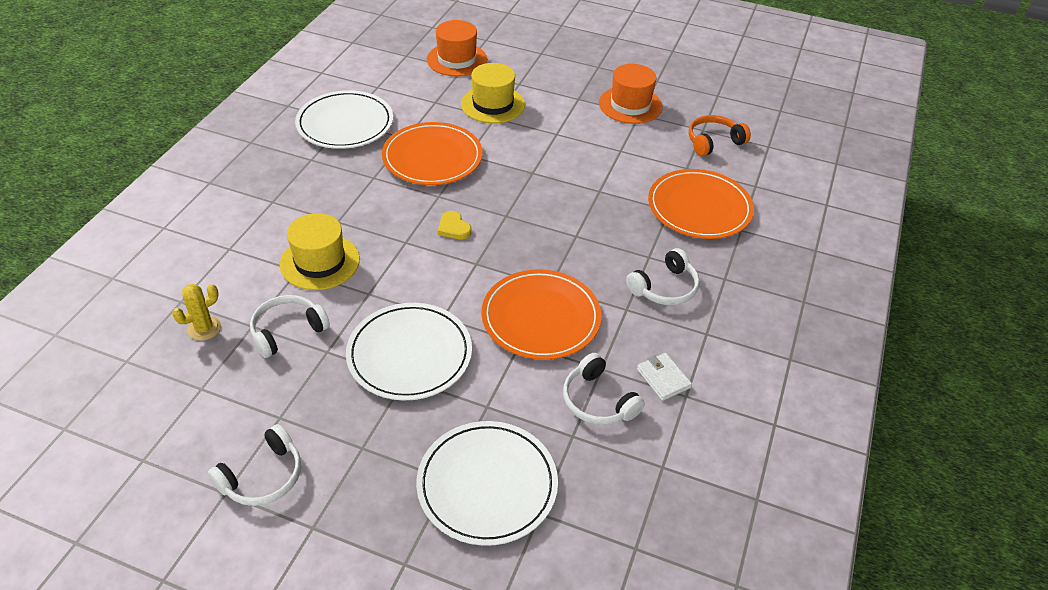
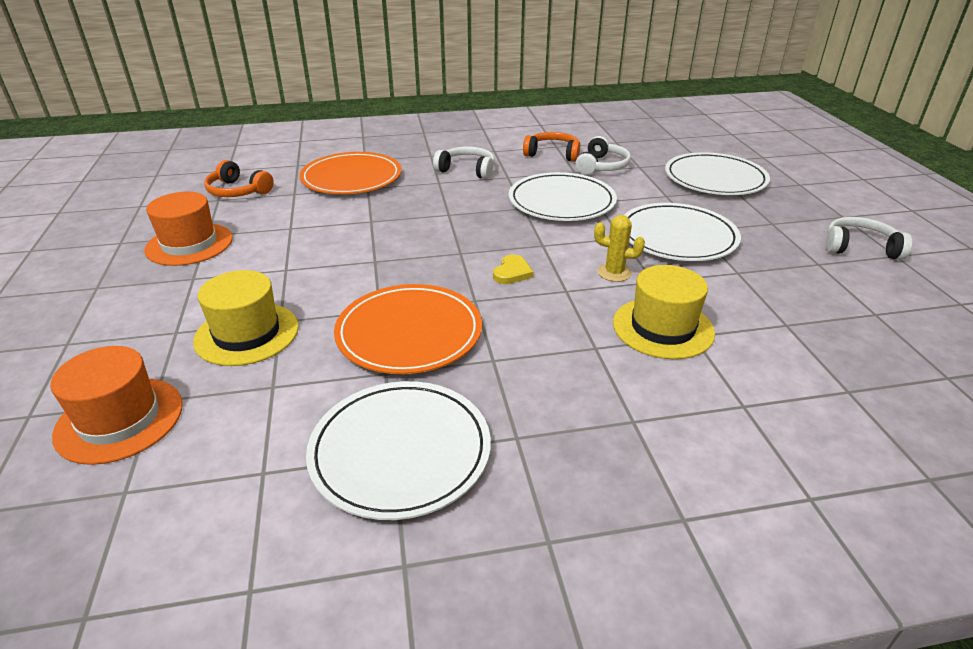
camera: 120 degrees left, 10 degrees down
yellow cactus [172,284,221,341] -> yellow cactus moved to [594,215,645,282]
white headphones [250,295,330,358] -> none
orange plate [481,269,601,360] -> white plate [509,172,617,221]
white wallet [637,353,692,401] -> orange headphones [523,132,580,162]

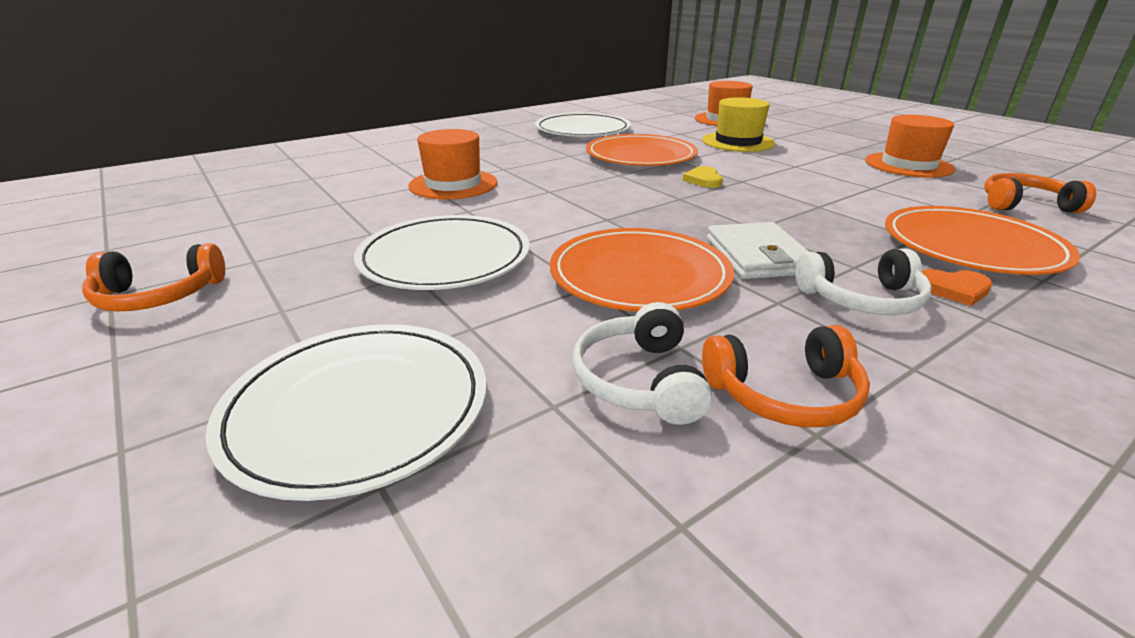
camera: 155 degrees right, 5 degrees down
yellow heart [493,255,533,284] -> yellow heart moved to [683,166,723,188]
white plate [509,172,617,221] -> orange plate [550,228,734,312]
yellow cactus [594,215,645,282] -> none
yellow hat [613,265,715,359] -> orange hat [408,129,497,199]
white headphones [826,217,912,260] -> orange headphones [82,243,225,312]
none -> white wallet [707,222,809,279]
none -> orange heart [922,269,992,306]

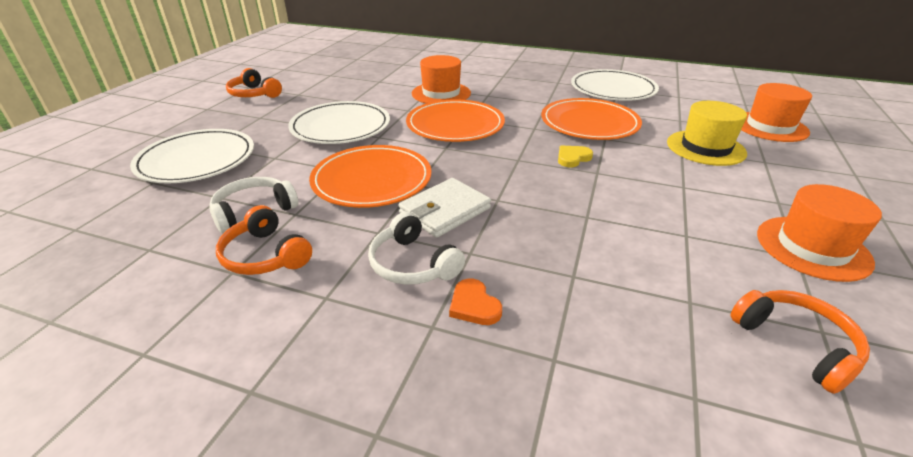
camera: 55 degrees right, 5 degrees up
orange plate [885,206,1080,275] -> orange plate moved to [406,99,505,142]

